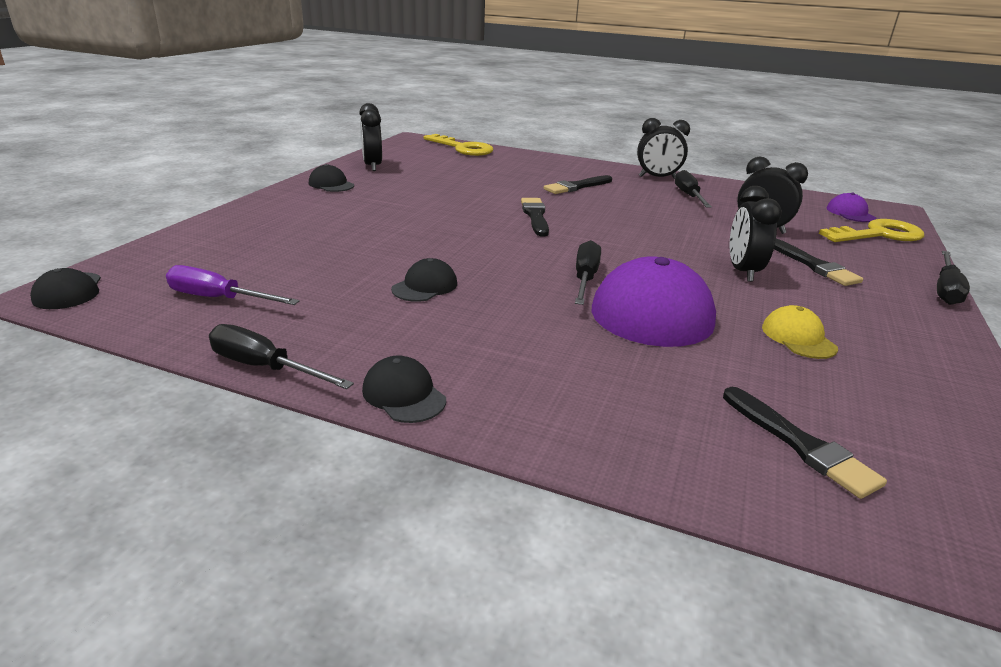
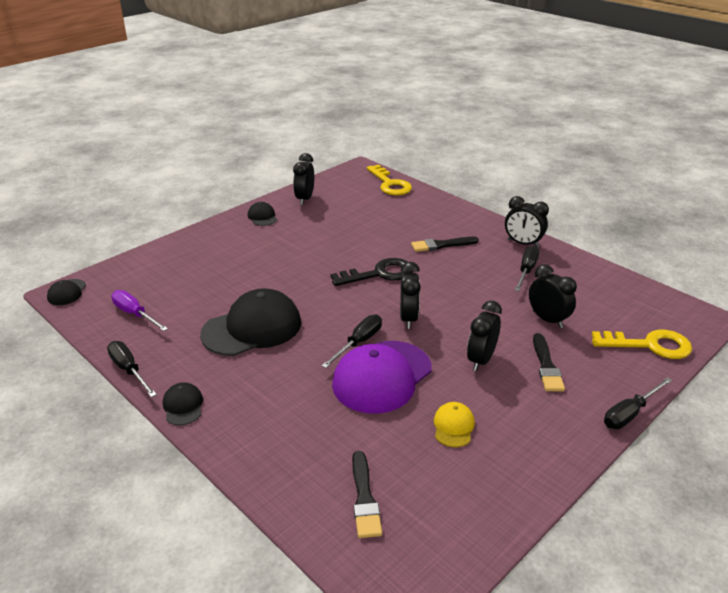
camera: 25 degrees right, 5 degrees up
black cap [391,258,457,302] -> black cap [200,288,301,356], size x2.17
black brush [521,198,549,236] -> black key [331,258,413,286]
purple cap [826,192,876,222] -> none
none -> black clock [400,262,421,329]

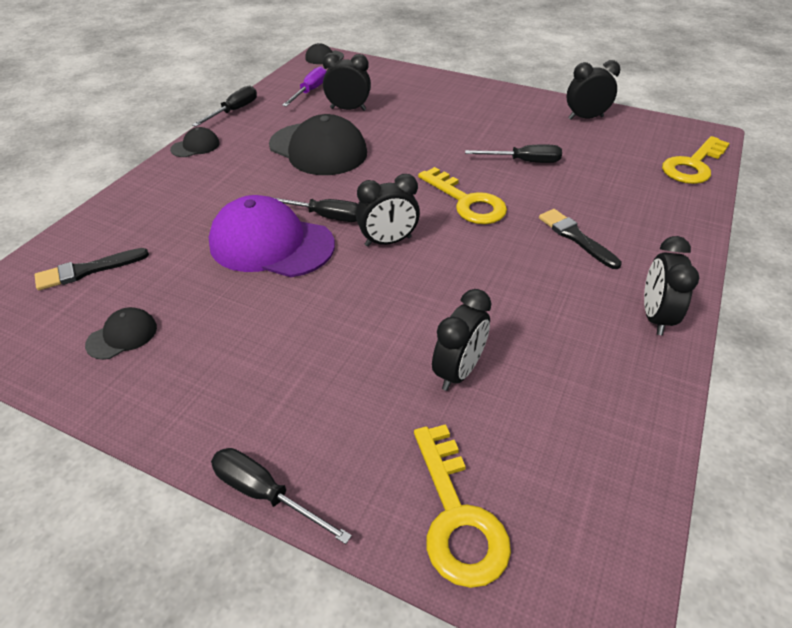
camera: 70 degrees right, 10 degrees up
black cap [248,202,277,226] -> black cap moved to [85,307,157,360]
black key [331,258,413,286] -> yellow key [418,167,507,224]
yellow cap [434,402,475,447] -> none
black clock [467,301,502,371] -> black clock moved to [323,53,371,111]
black screwdriver [515,246,540,291] -> black screwdriver moved to [465,144,562,163]
black brush [533,333,565,391] -> none

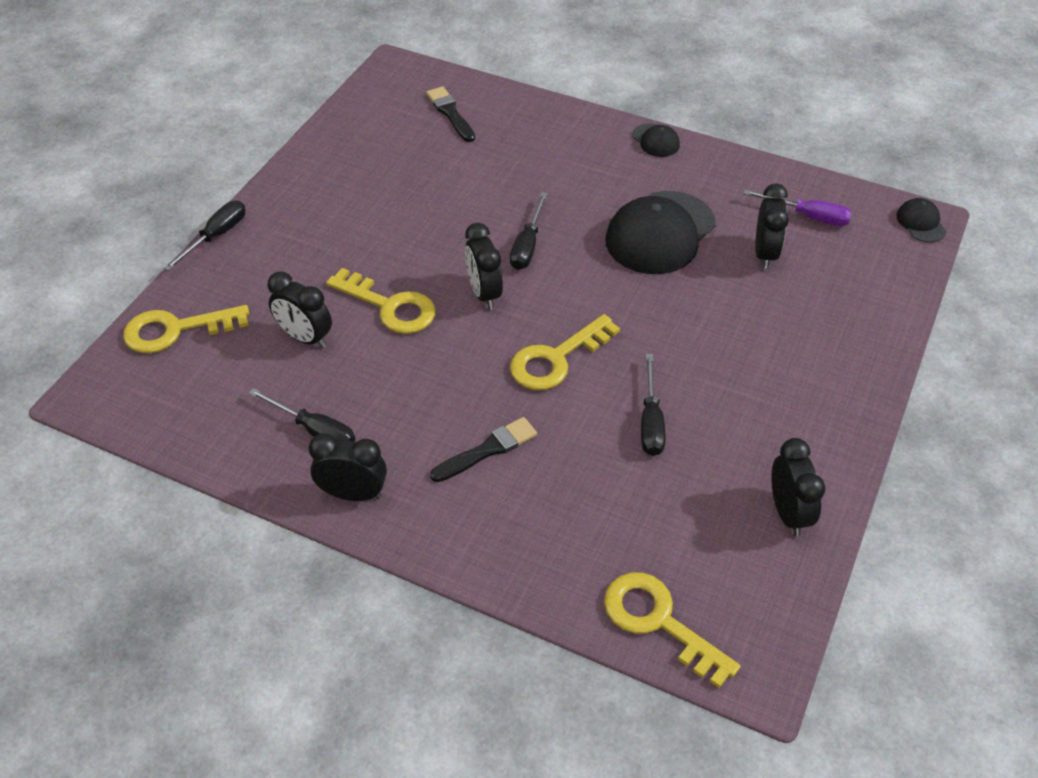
camera: 90 degrees right, 5 degrees up
black cap [85,307,157,360] -> none
black screwdriver [192,86,257,127] -> black screwdriver moved to [249,388,355,442]
purple cap [209,195,335,277] -> none
none -> yellow key [326,268,436,334]

